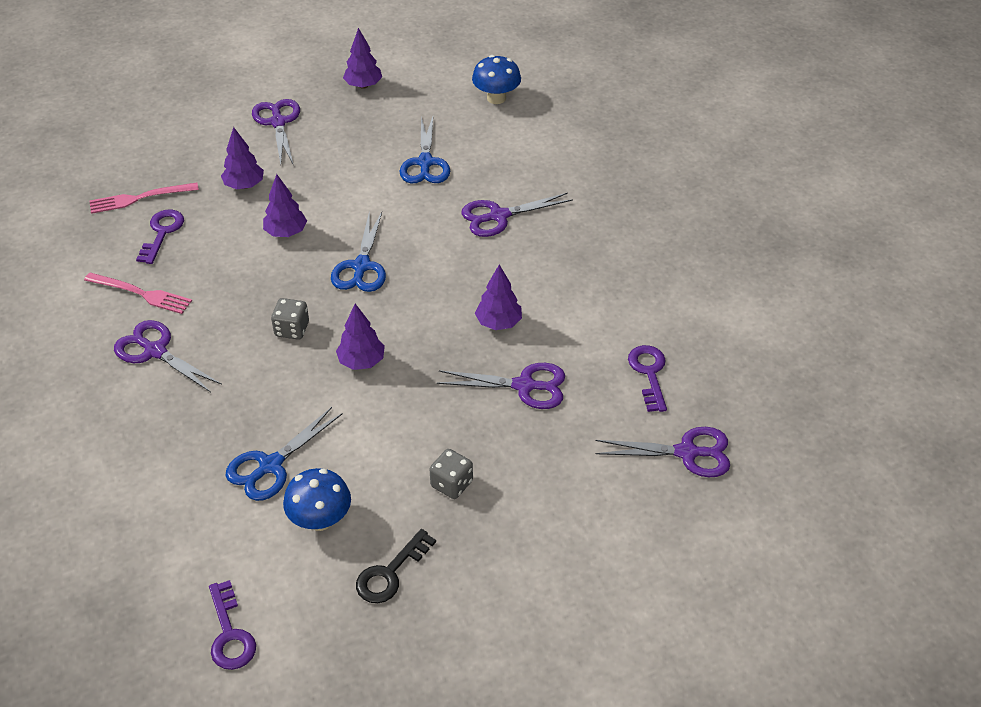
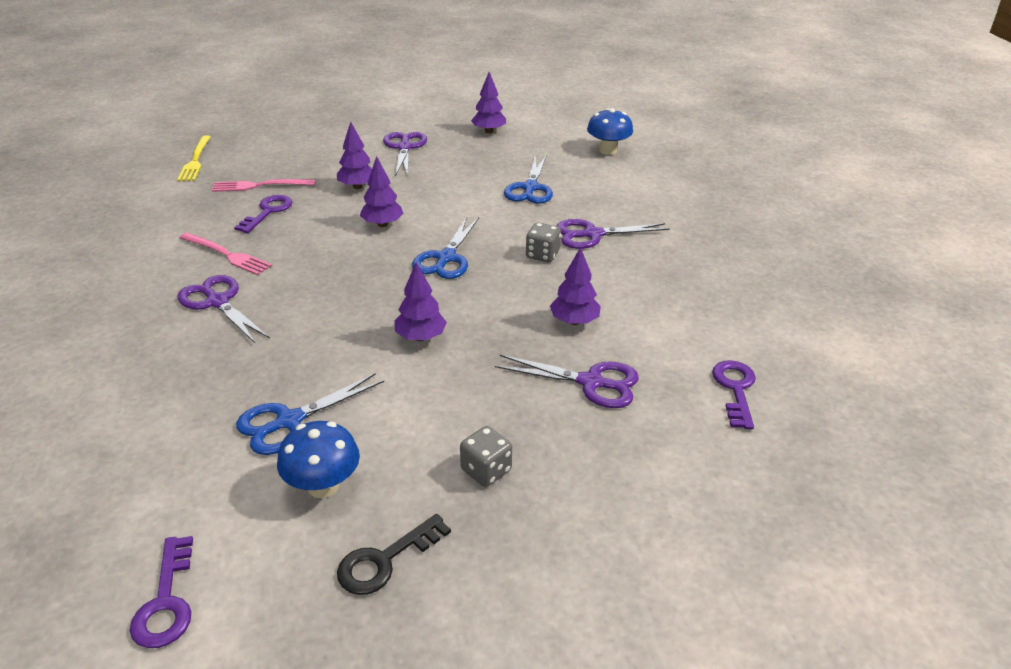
camera: 10 degrees right, 10 degrees down
grey dice [271,298,309,340] -> grey dice moved to [526,222,561,262]
purple scissors [596,427,730,477] -> none
none -> yellow fork [177,135,211,181]

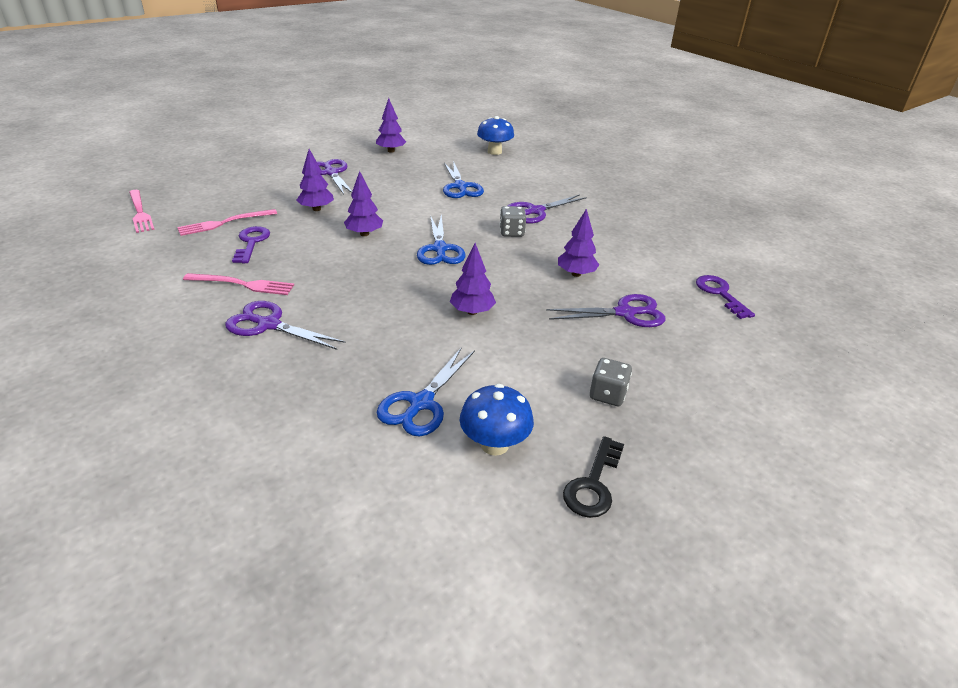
camera: 25 degrees left, 0 degrees up
purple key [130,536,193,648] -> none
yellow fork [177,135,211,181] -> pink fork [129,190,155,233]

